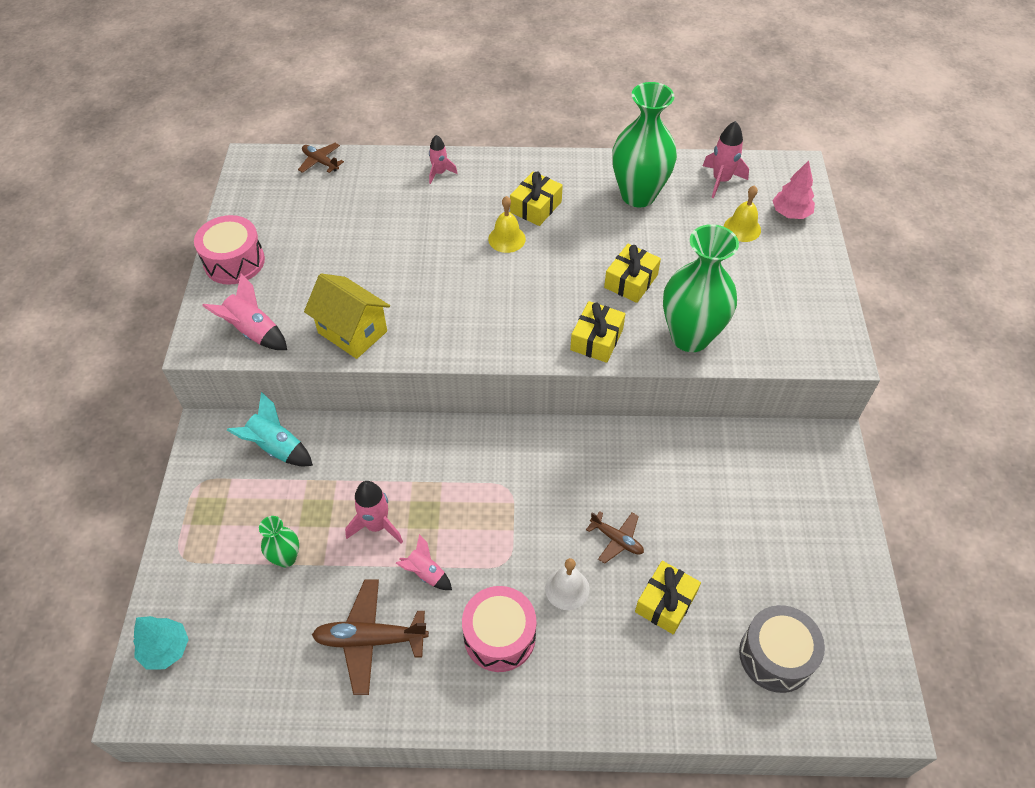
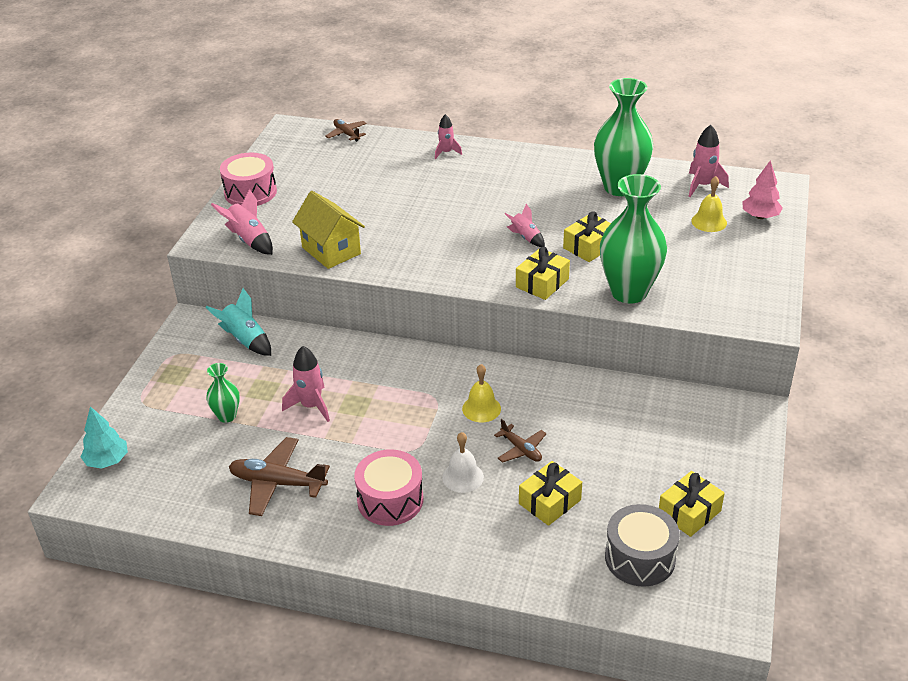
camera: 15 degrees right, 15 degrees down
pink rocket [396,534,452,590] -> pink rocket moved to [505,204,545,247]
yellow bell [488,196,526,253] -> yellow bell moved to [462,364,501,422]
yellow gift [510,171,563,226] -> yellow gift moved to [659,471,725,537]

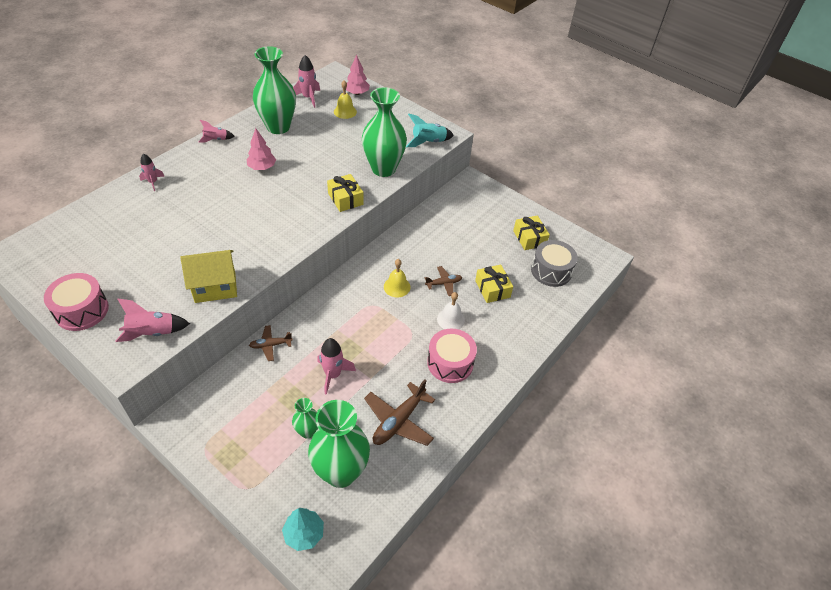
camera: 70 degrees left, 10 degrees up
turquoise rocket [205,288,271,356] -> turquoise rocket moved to [406,114,454,147]
brown plane [325,119,367,142] -> brown plane moved to [249,325,293,361]
pink rocket [505,204,545,247] -> pink rocket moved to [198,120,234,143]
yellow gift [563,211,611,262] -> none
none -> pink tree [247,128,276,170]
none -> green vase [308,400,370,488]

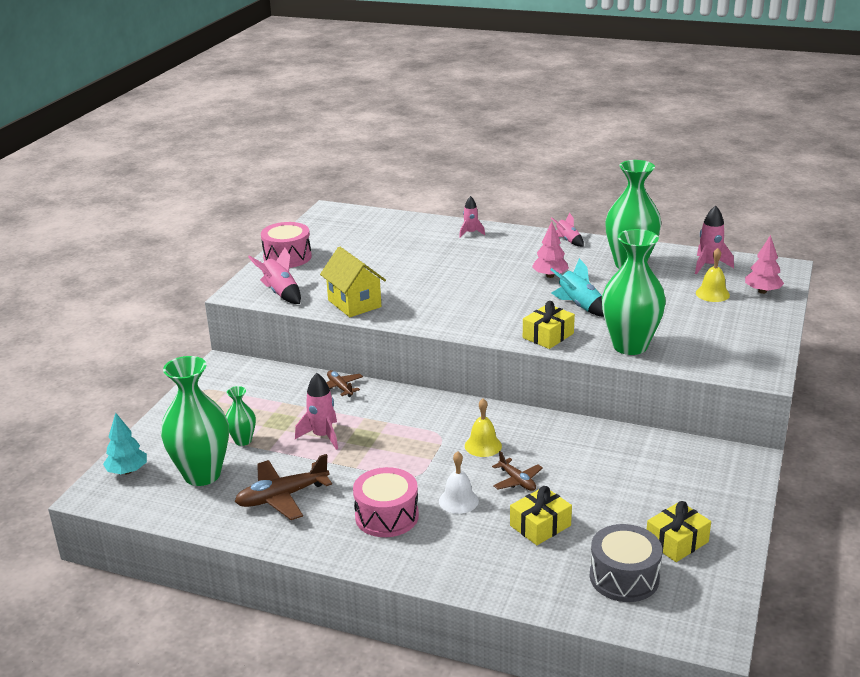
camera: 75 degrees right, 20 degrees down
brown plane [364,379,435,446] -> brown plane turned 45 degrees counterclockwise [235,454,332,520]
turquoise rocket [406,114,454,147] -> turquoise rocket moved to [550,258,604,317]

